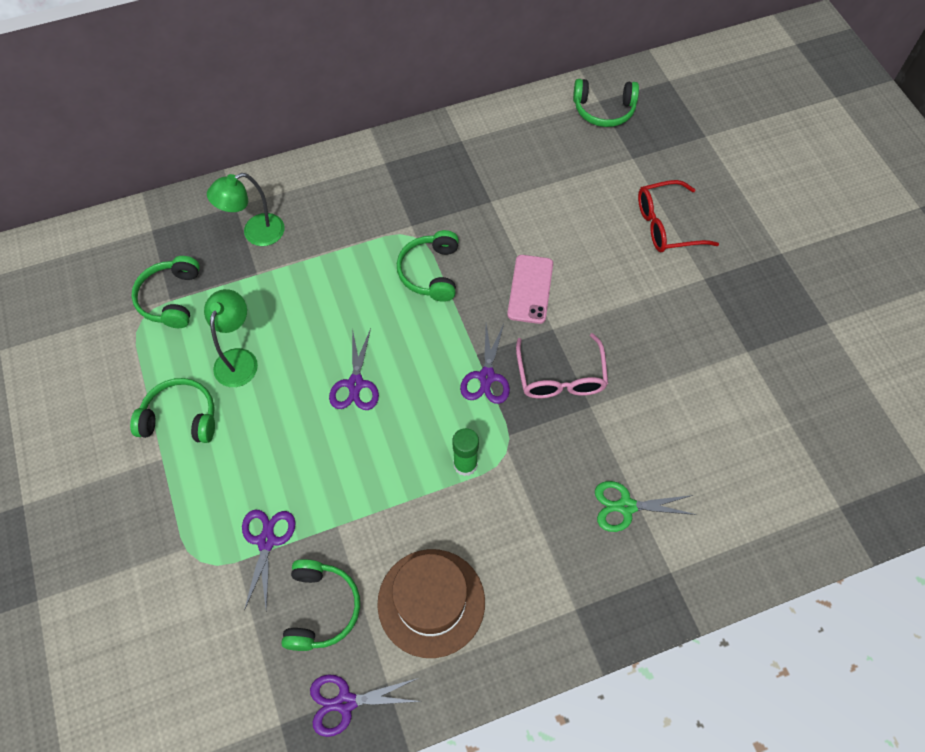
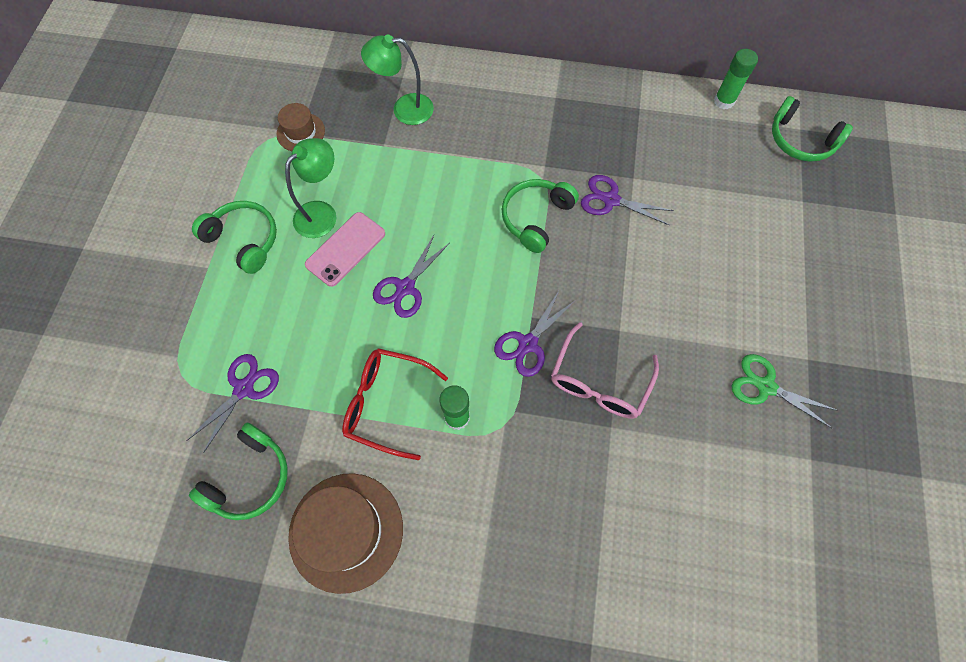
camera: 30 degrees right, 5 degrees up
green headphones [131,256,200,328] -> brown hat [277,103,325,151]
purple scissors [310,674,422,737] -> purple scissors moved to [581,175,674,225]
pink phone [507,255,553,324] -> pink phone moved to [305,212,385,287]
green scissors [595,481,697,532] -> green scissors moved to [731,354,838,429]
red glasses [638,180,719,252] -> red glasses moved to [342,348,448,460]
none -> green glue stick [714,49,758,109]

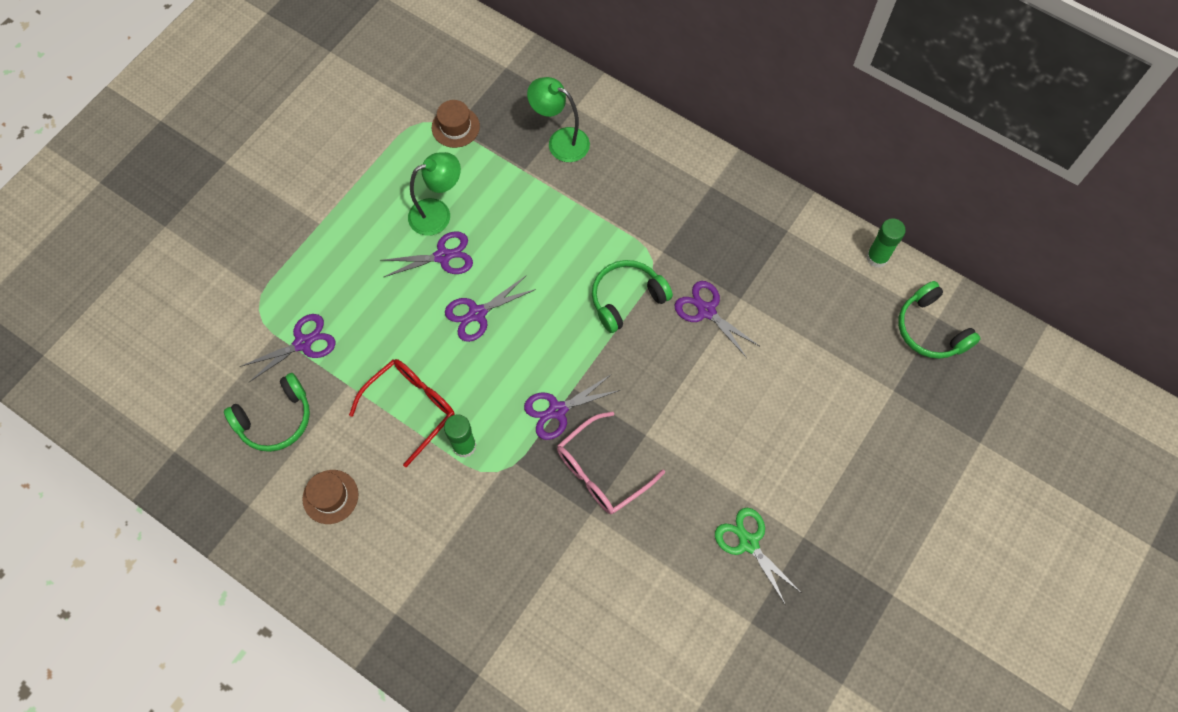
camera: 25 degrees right, 0 degrees up
green headphones [192,201,277,274] -> none
brown hat [288,473,403,594] -> brown hat [302,470,358,524], size x0.55
pink phone [305,212,385,287] -> purple scissors [380,231,473,277]
red glasses [342,348,448,460] -> red glasses turned 90 degrees clockwise [349,359,454,467]

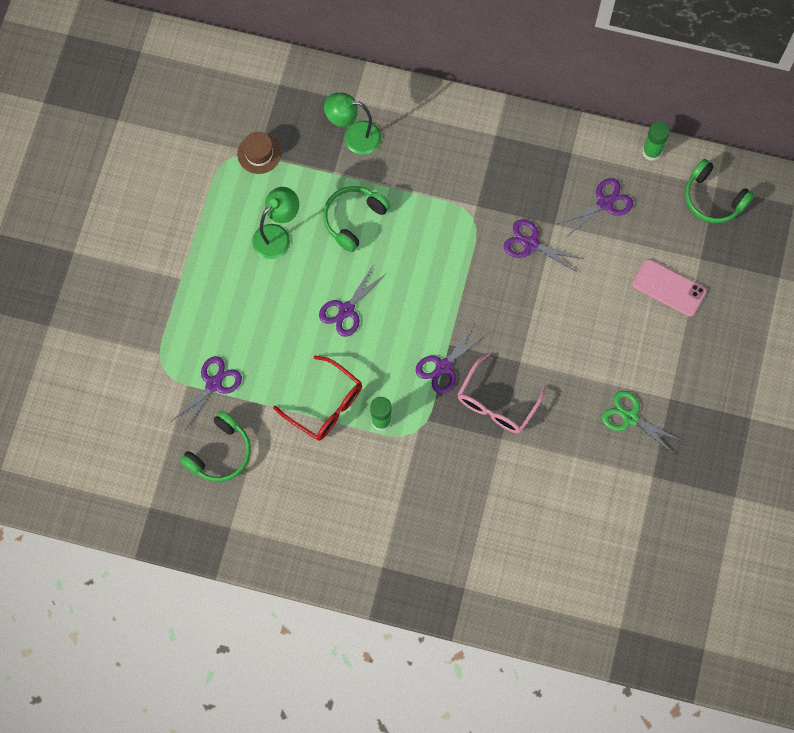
camera: 20 degrees left, 5 degrees up
brown hat [302,470,358,524] -> none
red glasses [349,359,454,467] -> red glasses turned 105 degrees clockwise [273,356,362,441]
purple scissors [380,231,473,277] -> purple scissors moved to [558,178,633,236]
green headphones [592,260,673,333] -> green headphones moved to [323,186,391,252]
none -> pink phone [632,259,706,317]

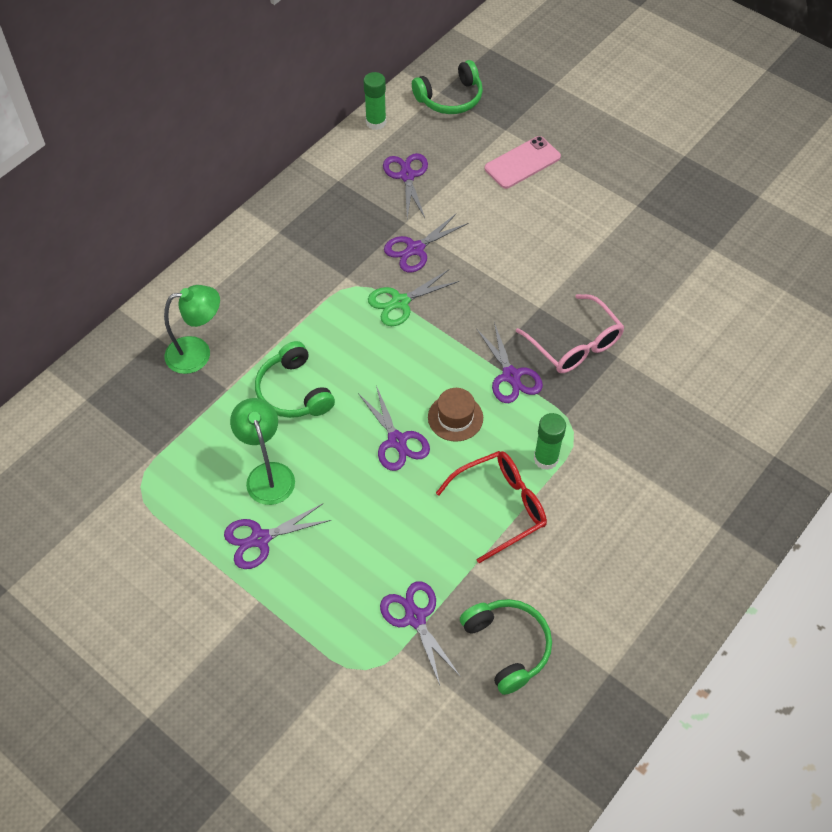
camera: 65 degrees left, 15 degrees down
brown hat [237,132,281,174] -> brown hat moved to [428,388,483,442]
green lamp [324,93,381,154] -> green lamp turned 135 degrees counterclockwise [164,285,220,374]
green scissors [602,391,682,454] -> green scissors moved to [368,270,459,326]
none -> purple scissors [224,504,331,569]

